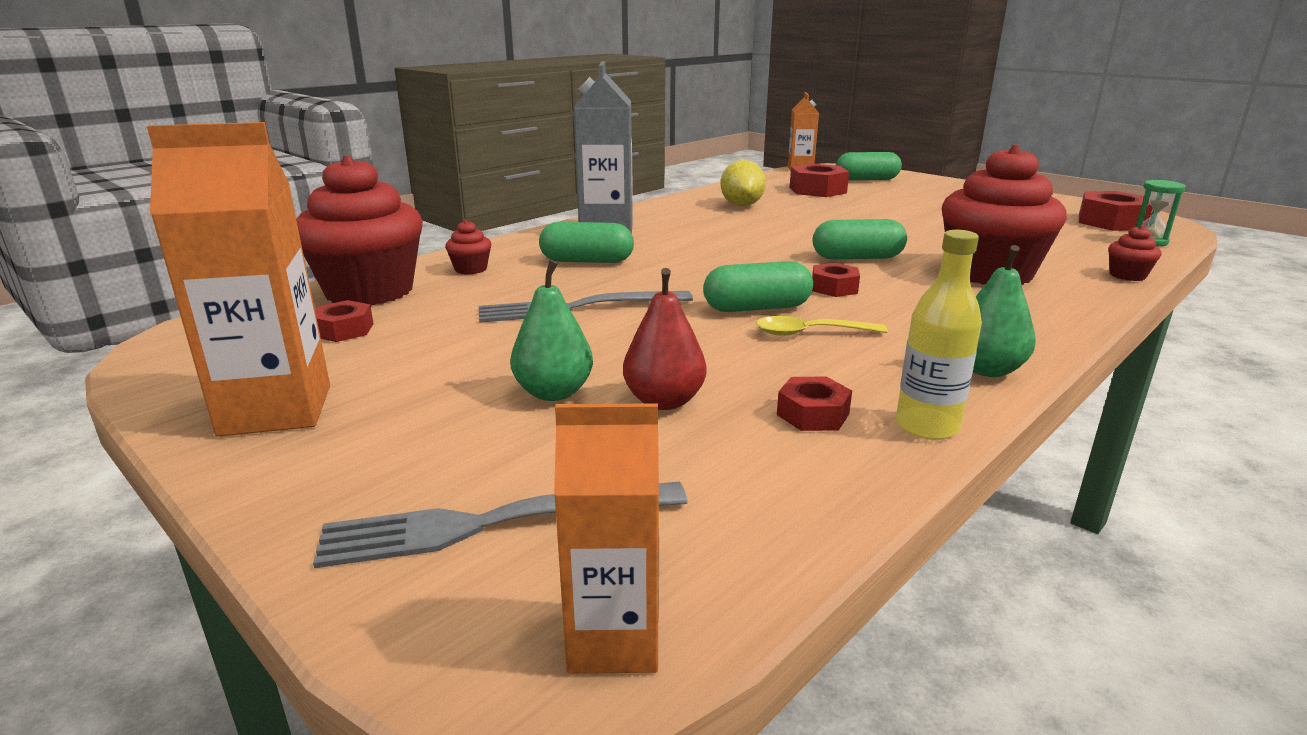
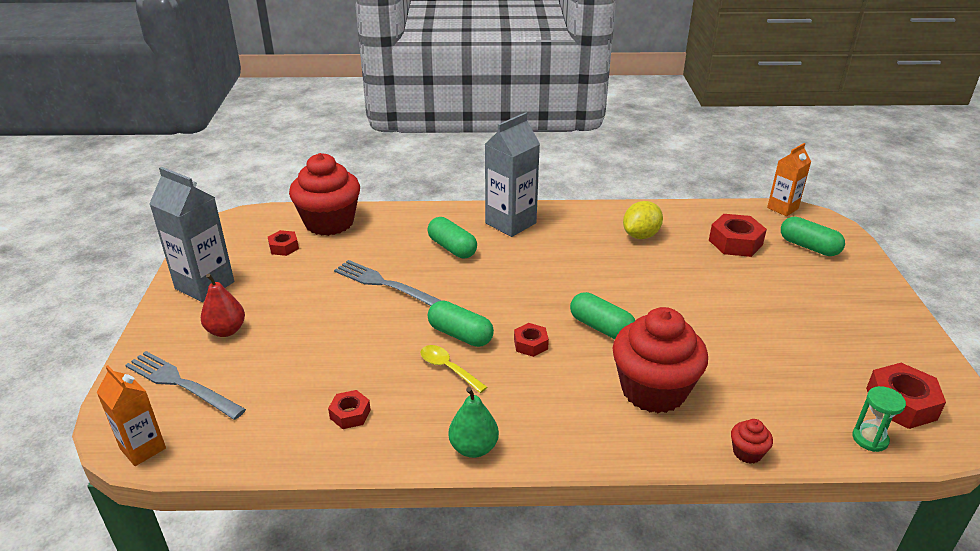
camera: 45 degrees right, 10 degrees up
orange carton [147,122,330,437] -> grey carton [149,167,234,302]
red cupcake [445,220,491,275] -> none
green pear [510,260,593,401] -> none
red pear [623,268,706,410] -> red pear moved to [201,274,245,337]
yellow bottle [896,230,982,440] -> none

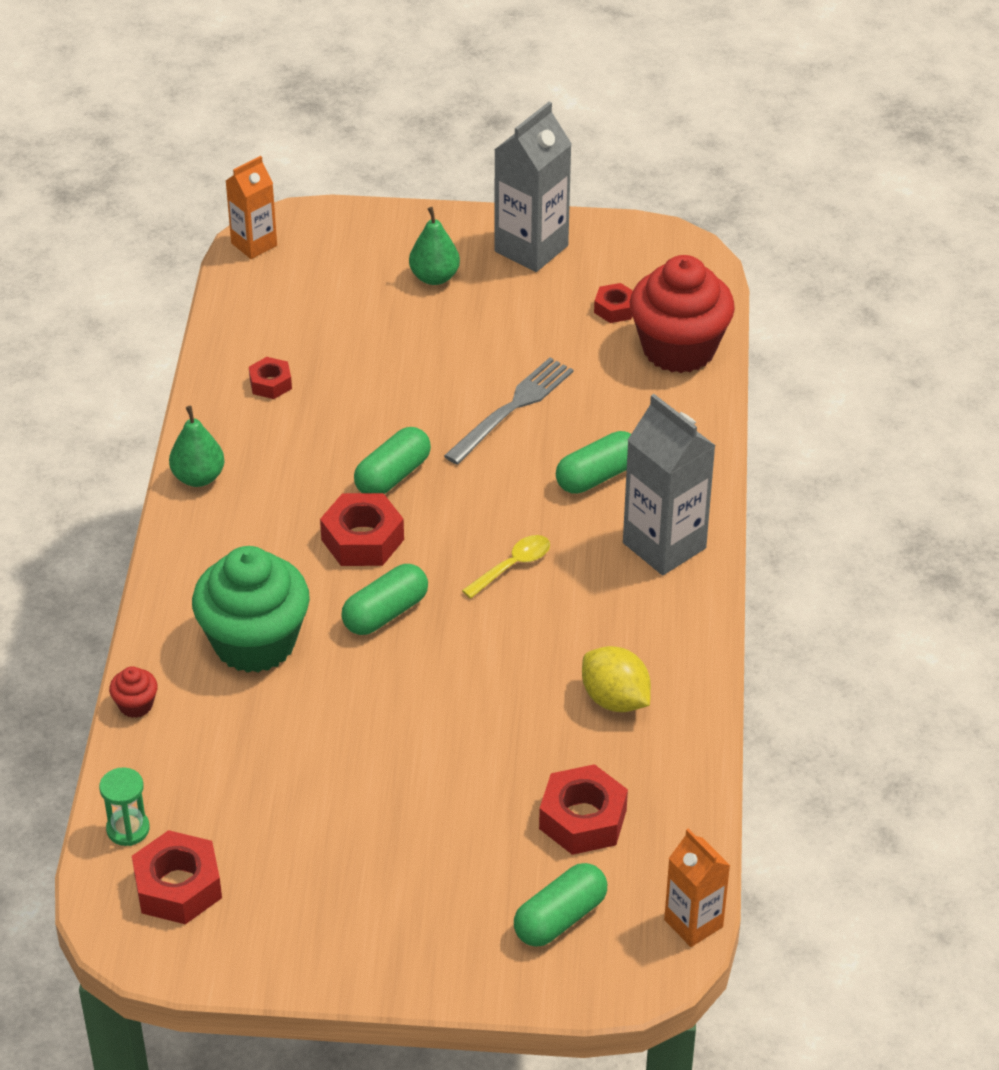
camera: 95 degrees right, 10 degrees up
grey fork [125,351,246,420] -> none
red pear [201,274,245,337] -> green pear [409,207,460,285]
yellow spoon [420,345,487,393] -> yellow spoon moved to [462,535,550,599]
red nut [514,323,549,357] -> red nut [320,493,404,566], size x1.71
red cupcake [612,307,708,413] -> green cupcake [192,546,310,673]

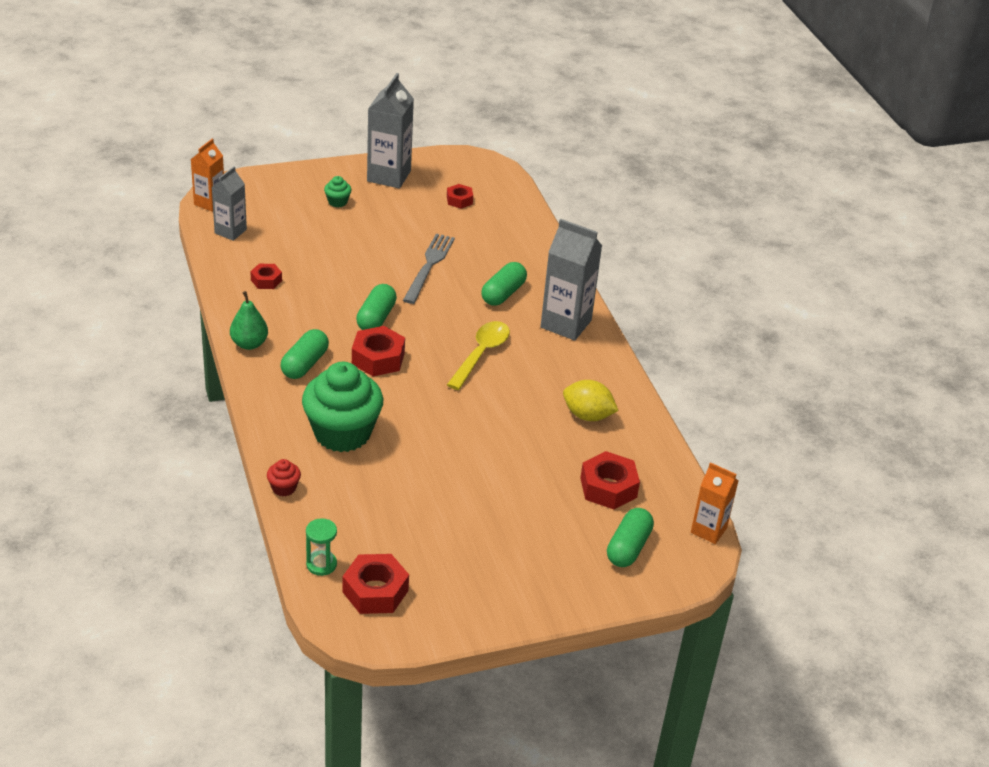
camera: 25 degrees left, 5 degrees down
green capsule [341,564,428,635] -> green capsule moved to [280,329,329,379]
green pear [409,207,460,285] -> green cupcake [324,176,352,207]
yellow spoon [462,535,550,599] -> yellow spoon [447,321,510,390], size x1.51
red cupcake [630,255,735,373] -> none
none -> grey carton [212,166,247,241]

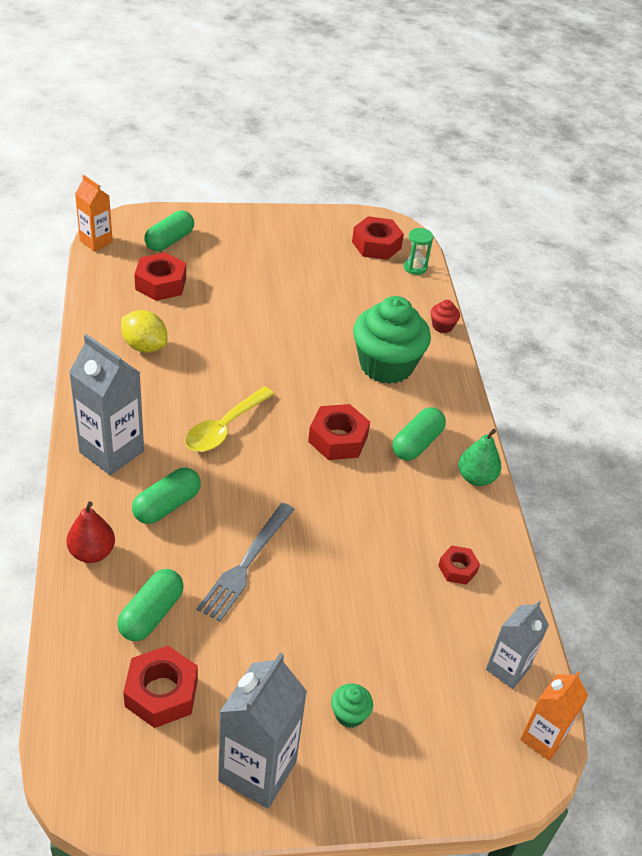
camera: 170 degrees left, 5 degrees up
green capsule [356,284,397,330] -> green capsule moved to [117,569,184,641]
red nut [447,184,473,209] -> red nut [123,646,198,728], size x1.71
none -> red pear [67,501,115,563]

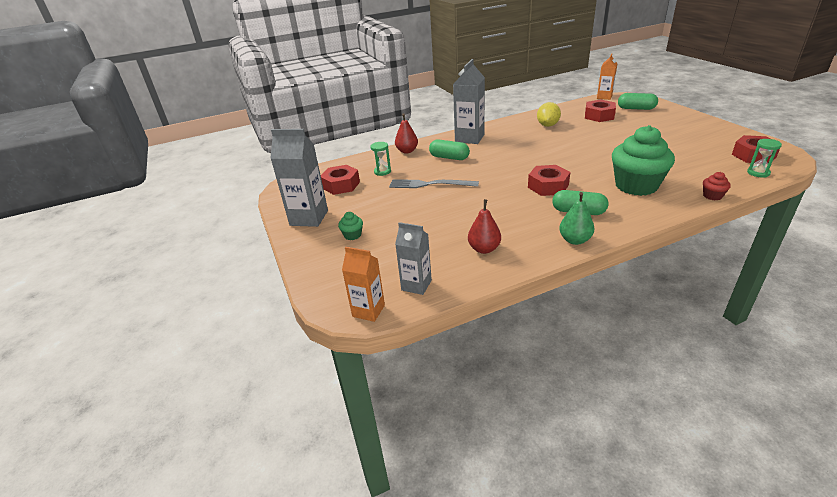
camera: 80 degrees right, 10 degrees down
green capsule [117,569,184,641] -> green hourglass [370,142,391,176]
yellow spoon [185,386,274,452] -> none
red nut [438,546,480,585] -> red pear [468,199,501,254]

